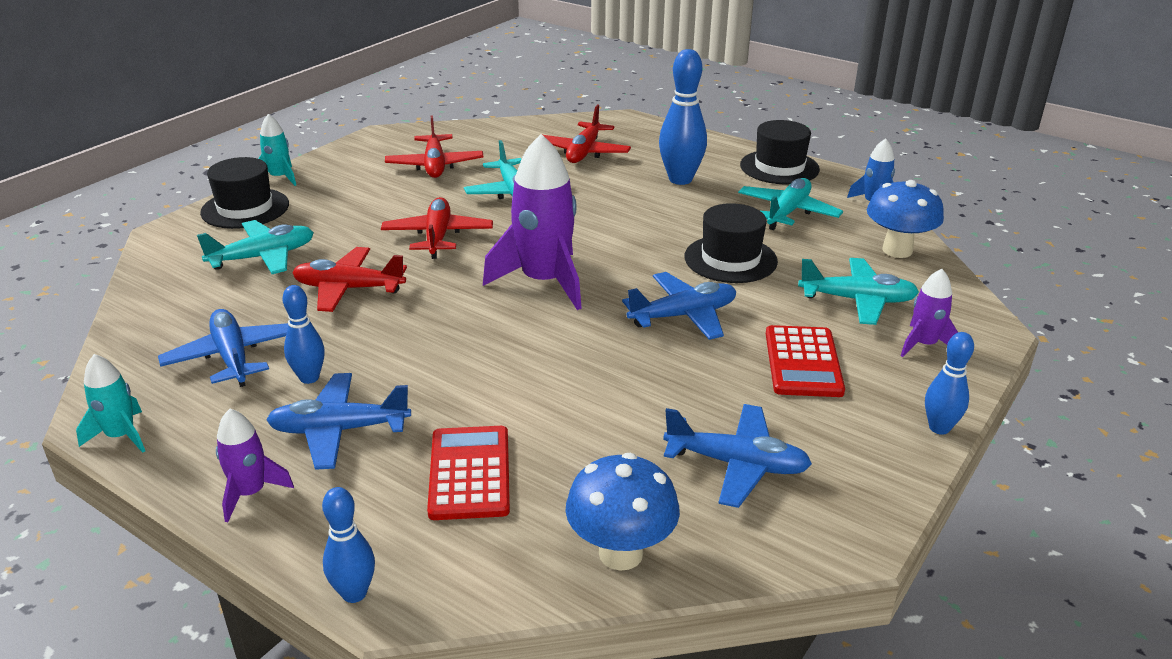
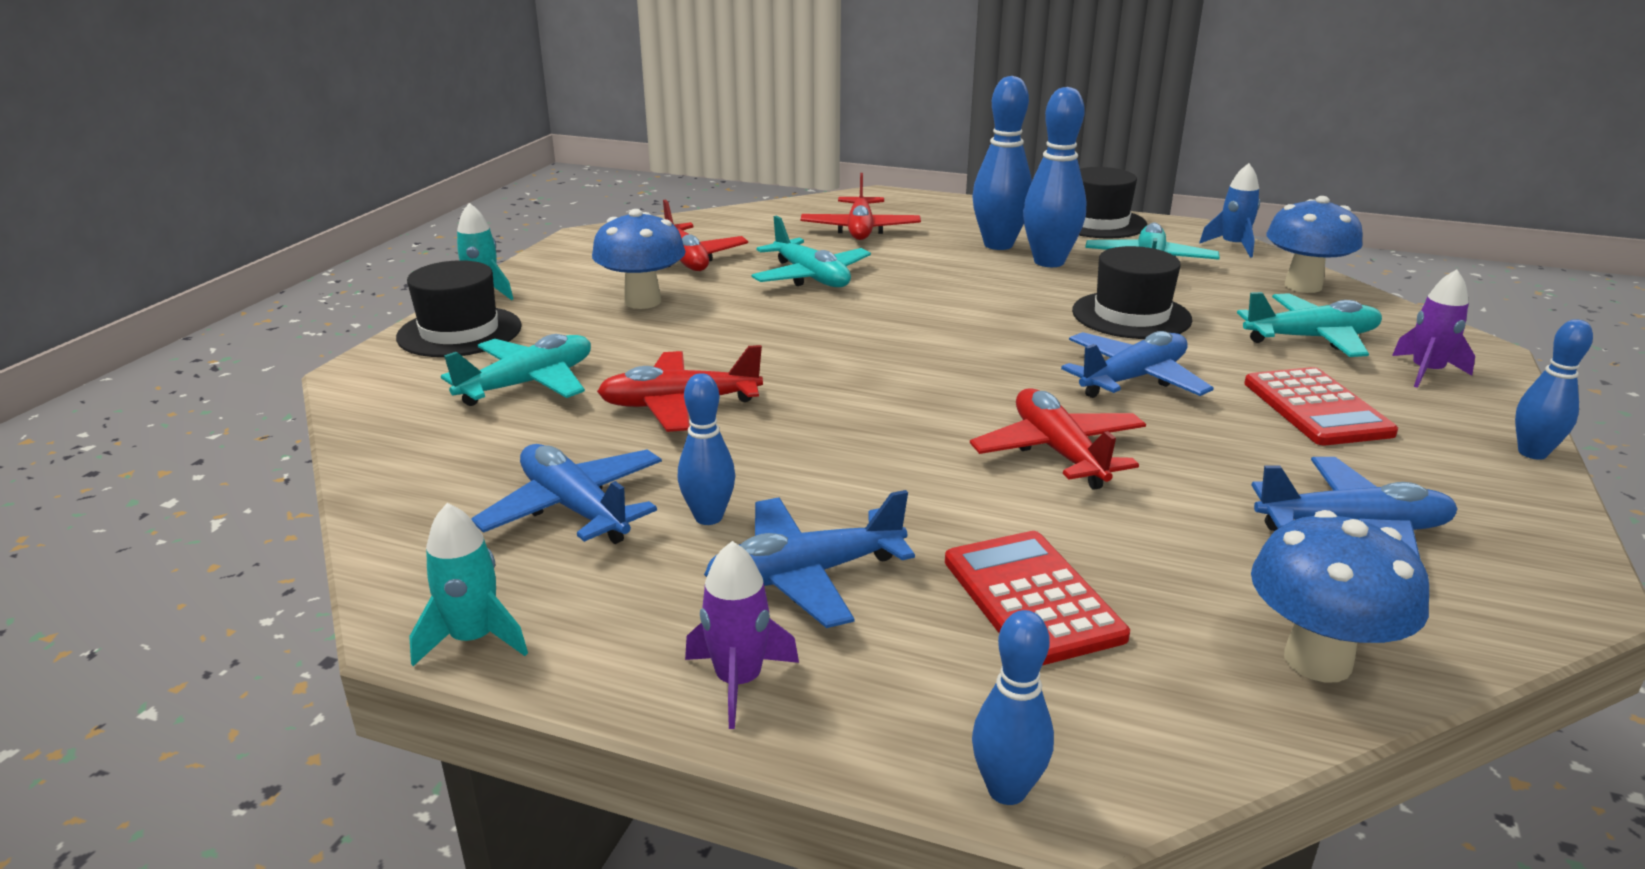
camera: 15 degrees left, 5 degrees down
red plane [381,197,493,259] -> red plane moved to [970,388,1146,490]
purple rocket [483,134,582,310] -> none
none -> blue mushroom [592,209,686,309]
none -> blue bowling pin [1023,87,1086,267]

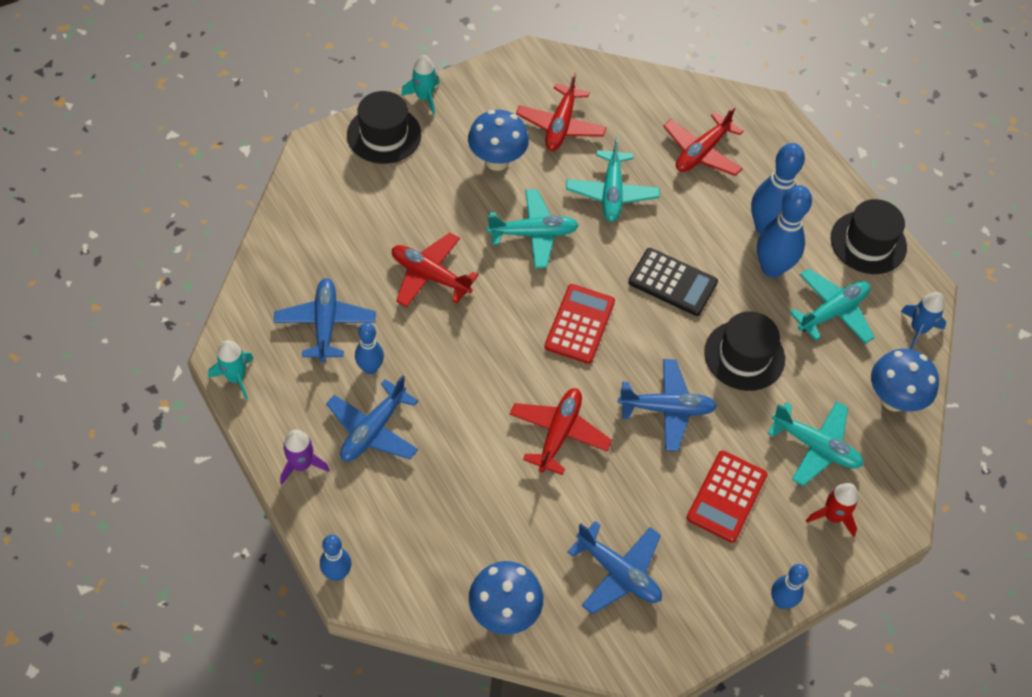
camera: 35 degrees right, 30 degrees up
turquoise plane [441,334,591,406] -> turquoise plane moved to [487,189,579,268]
blue plane [704,490,915,628] -> blue plane turned 75 degrees counterclockwise [326,375,418,461]
red calculator [945,531,1130,665] -> red calculator moved to [545,284,615,364]
purple rocket [1392,269,1475,388] -> red rocket [806,483,858,537]
none -> black calculator [628,248,718,316]

